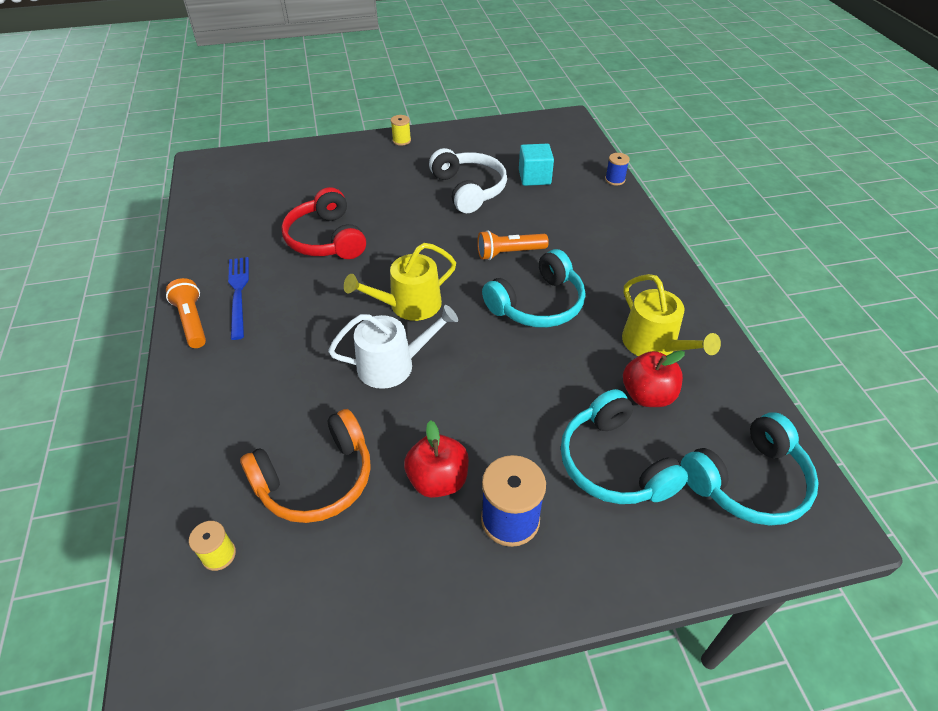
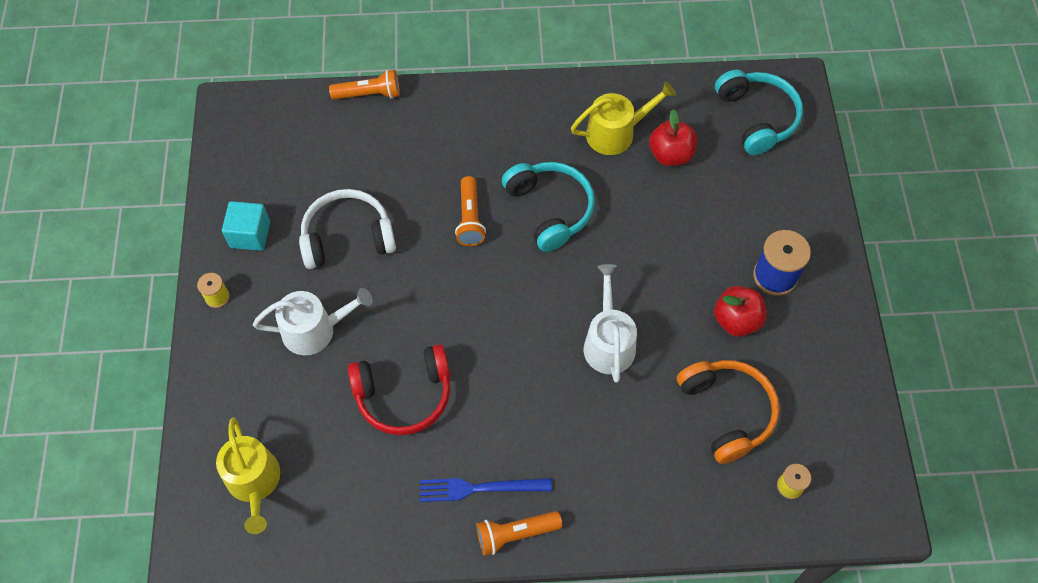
camera: 80 degrees left, 15 degrees up
yellow watering can [344,243,456,321] -> yellow watering can moved to [216,417,280,534]
turquoise cube [519,144,554,186] -> turquoise cube moved to [222,201,270,251]
turquoise headphones [561,389,689,504] -> none
blue spool [605,153,630,186] -> orange flashlight [329,70,400,100]
none -> white watering can [253,288,372,355]

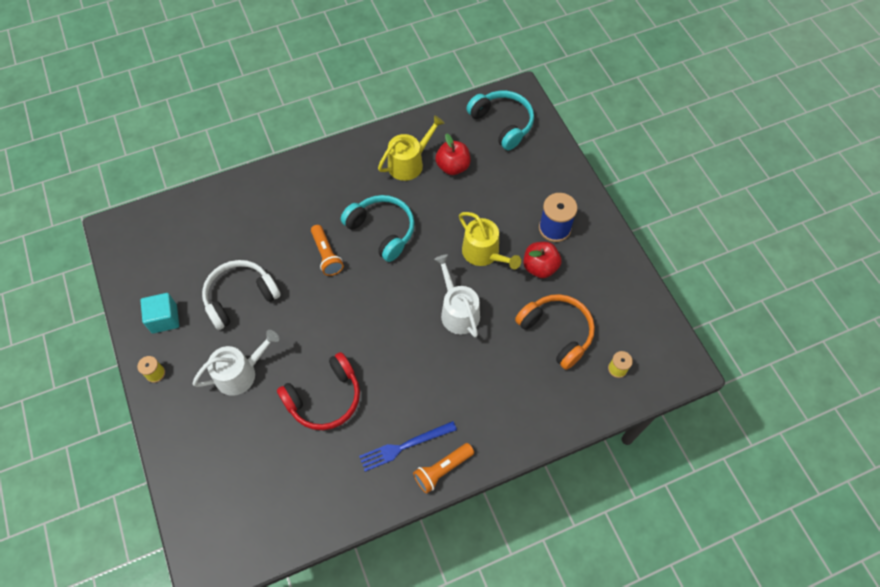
camera: 20 degrees left, 0 degrees up
yellow watering can [216,417,280,534] -> yellow watering can moved to [459,212,521,269]
orange flashlight [329,70,400,100] -> none

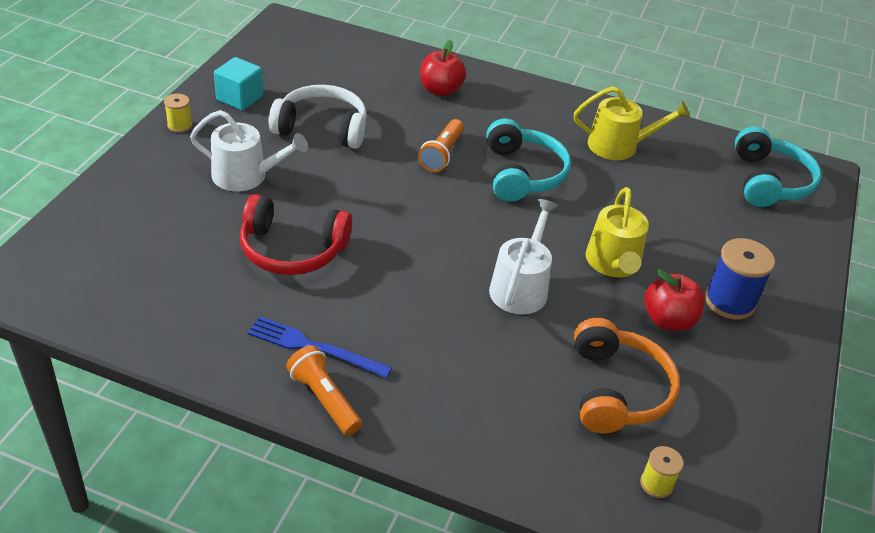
camera: 40 degrees right, 20 degrees down
orange flashlight [413,443,474,493] -> orange flashlight turned 45 degrees clockwise [286,345,362,436]
red apple [435,133,471,175] -> red apple moved to [420,40,466,96]

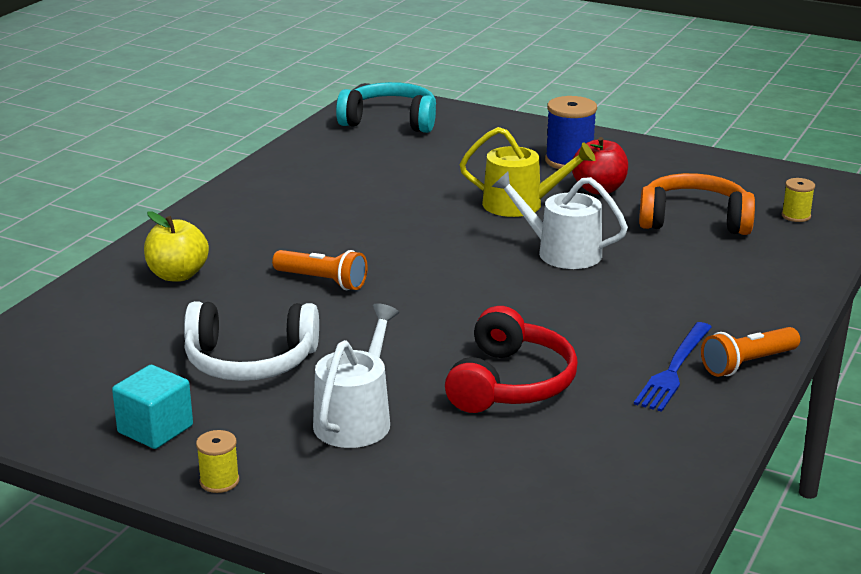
camera: 80 degrees left, 15 degrees down
white headphones [269,85,367,149] -> white headphones turned 105 degrees counterclockwise [184,301,319,381]
red apple [420,40,466,96] -> yellow apple [144,211,209,282]
turquoise headphones [486,118,571,202] -> none
yellow watering can [574,86,690,160] -> none

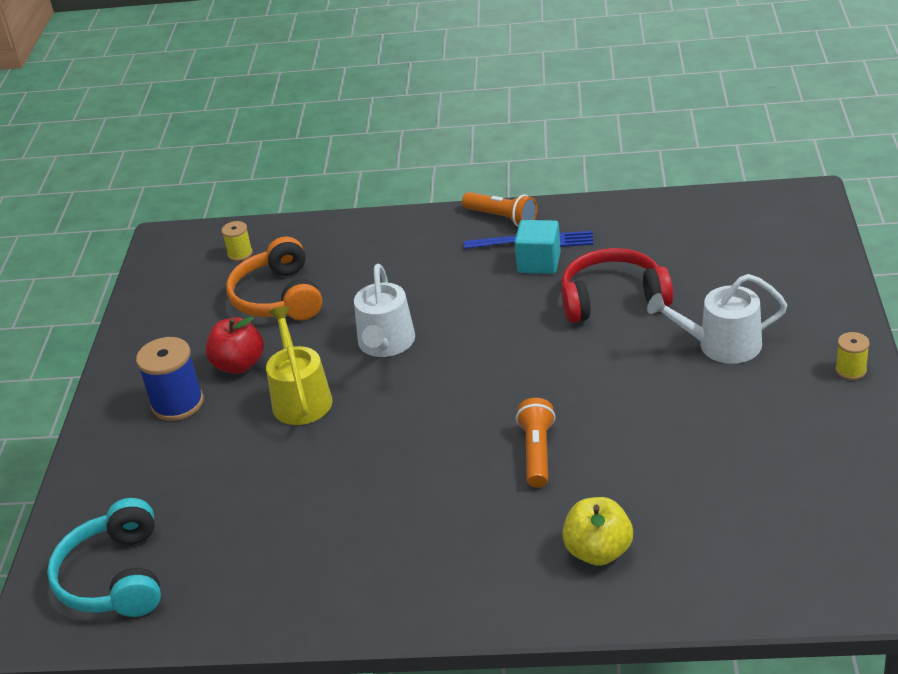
camera: 110 degrees left, 10 degrees up
turquoise cube [112,365,193,449] -> turquoise cube moved to [514,220,561,274]
white headphones [184,301,319,381] -> none

